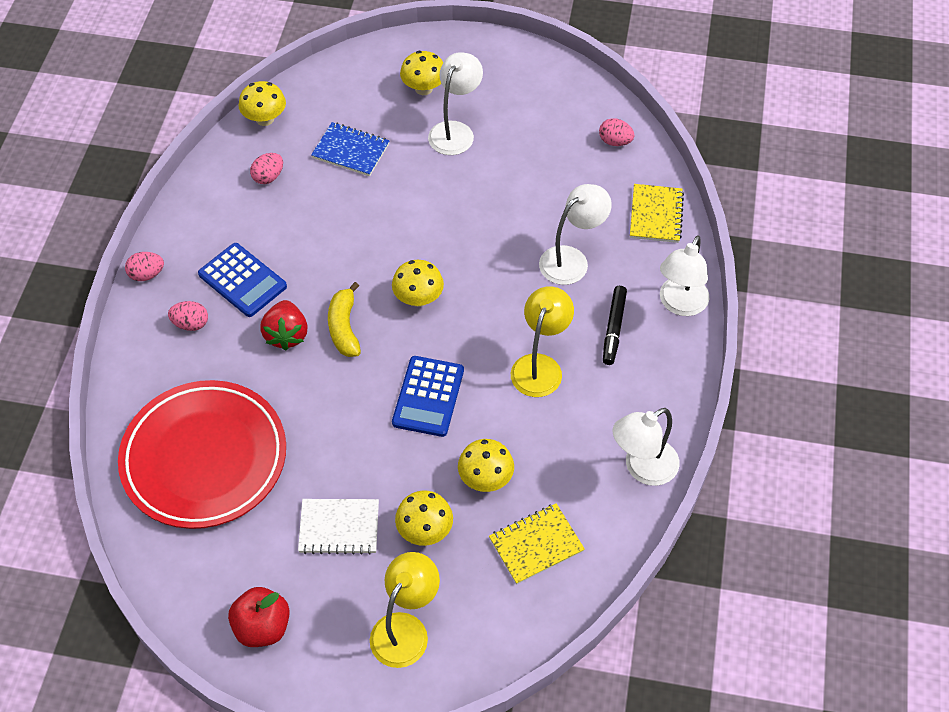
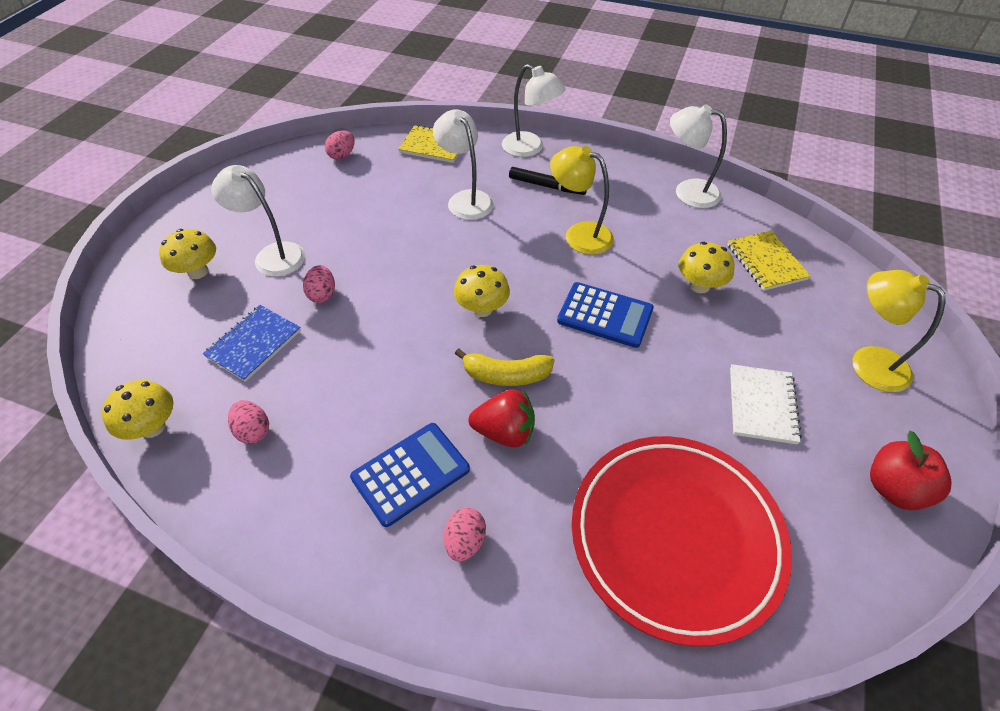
camera: 80 degrees left, 5 degrees down
pink egg [125,252,164,281] -> pink egg moved to [303,265,335,303]
yellow mushroom [395,490,453,546] -> none
white lamp [612,408,680,486] -> white lamp turned 135 degrees clockwise [670,104,727,208]

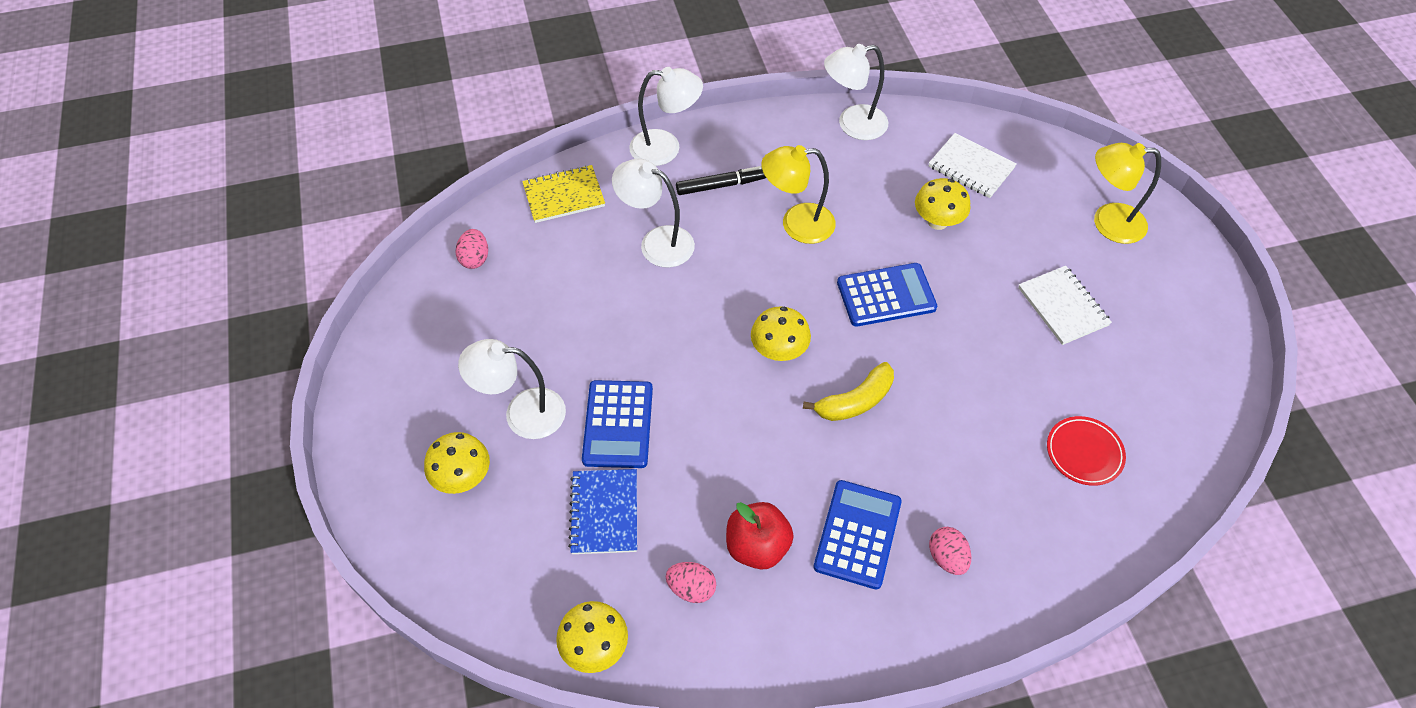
camera: 35 degrees left, 5 degrees up
pink egg [303,265,335,303] -> blue calculator [582,380,653,468]
red strawberry [468,389,535,447] -> none
red plate [572,436,792,647] -> red plate [1047,416,1126,486], size x0.41
yellow notebook [727,231,811,291] -> white notebook [929,133,1017,198]
red apple [870,431,952,510] -> red apple moved to [726,502,794,570]

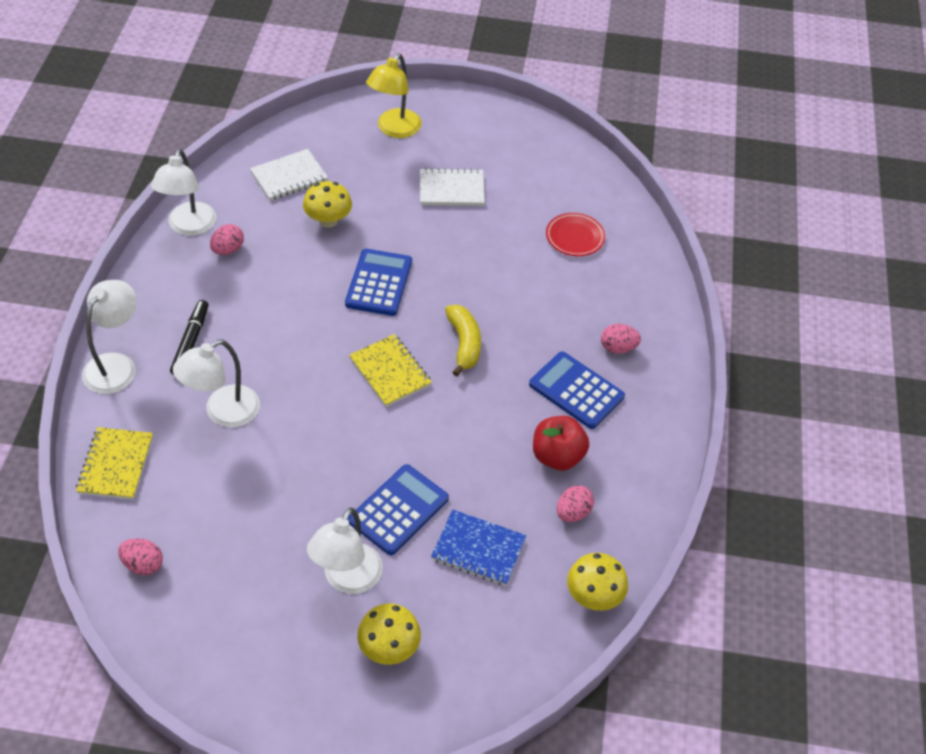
camera: 70 degrees left, 5 degrees down
blue calculator [582,380,653,468] -> blue calculator turned 75 degrees counterclockwise [348,464,449,555]
yellow mushroom [751,306,811,361] -> yellow notebook [349,334,432,407]
yellow lamp [761,145,836,244] -> none
none -> pink egg [210,224,244,255]

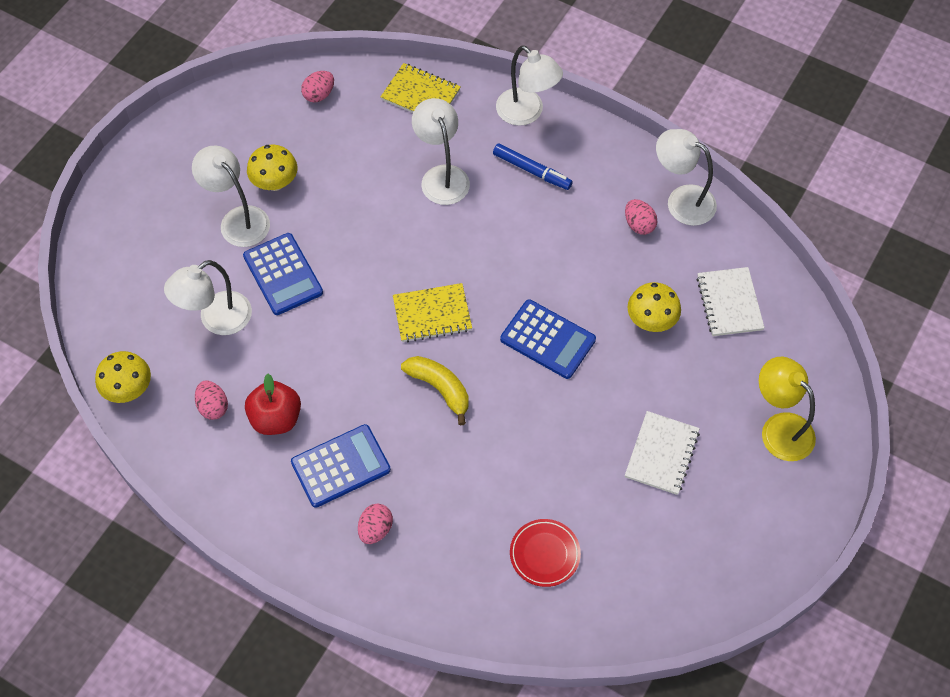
camera: 115 degrees right, 10 degrees up
black marker [170,300,209,375] -> blue marker [493,144,573,190]
yellow mushroom [357,603,421,665] -> yellow mushroom moved to [247,145,297,191]
blue notebook [431,509,526,586] -> white lamp [164,260,252,335]
yellow banana [445,305,481,376] -> yellow banana turned 150 degrees counterclockwise [401,356,469,425]

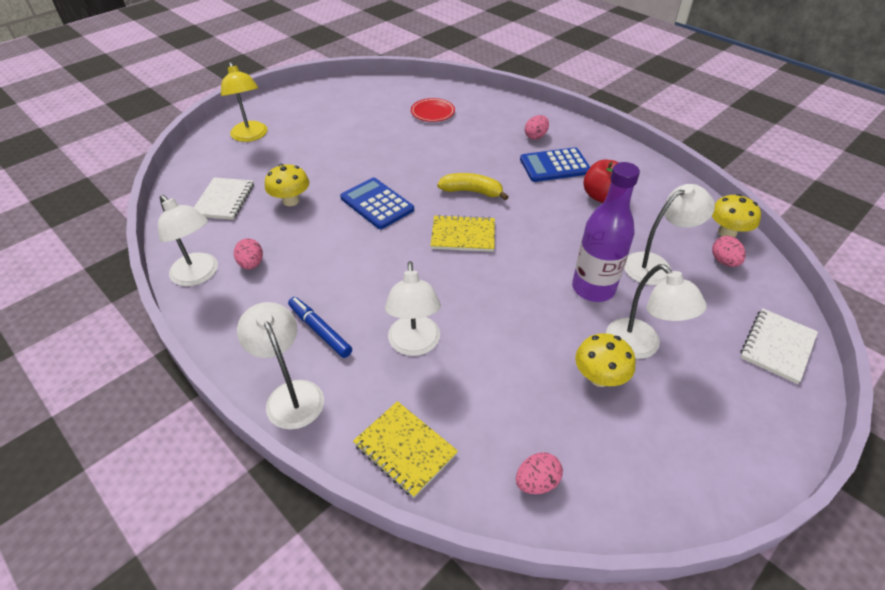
camera: 165 degrees left, 15 degrees down
pink egg [195,381,228,420] -> pink egg moved to [712,236,746,267]
blue calculator [243,233,323,315] -> purple bottle [572,162,640,302]
yellow banana [401,356,469,425] -> yellow banana turned 135 degrees clockwise [437,173,509,200]
white notebook [625,411,700,495] -> white notebook moved to [740,308,818,384]

